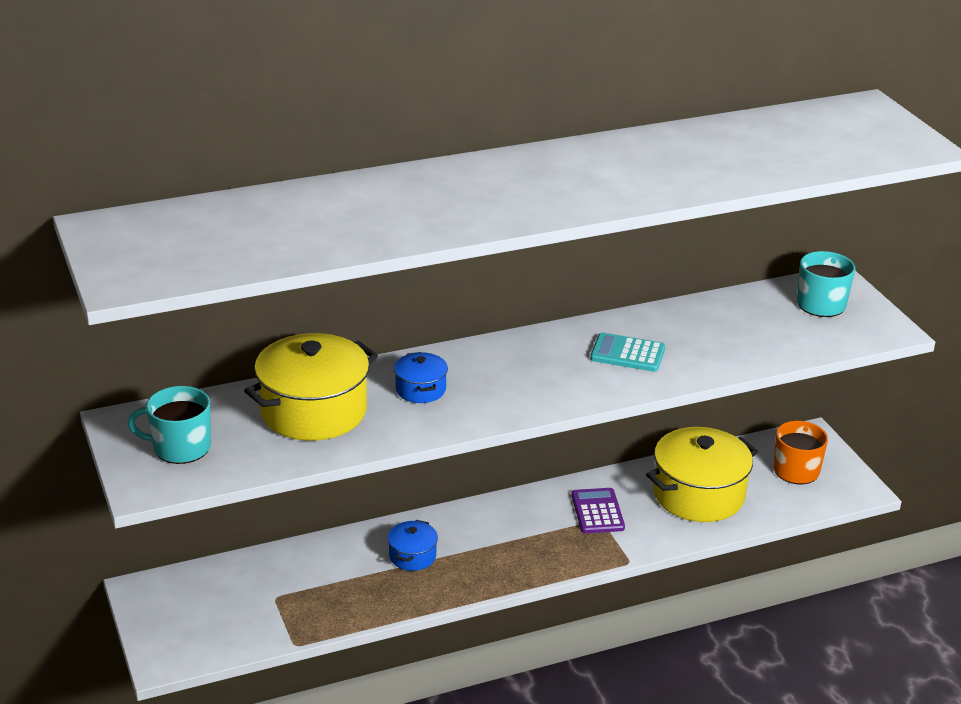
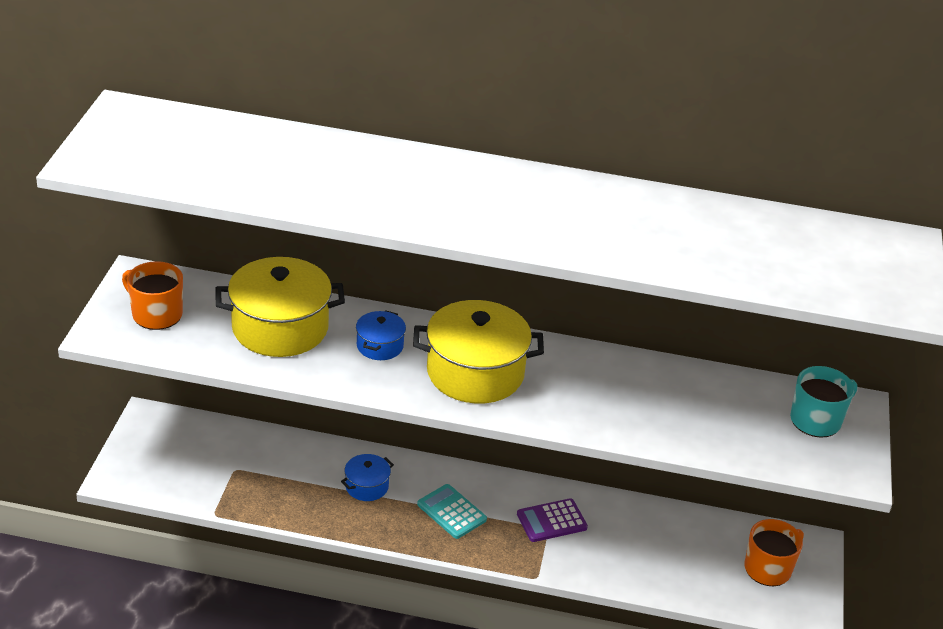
camera: 30 degrees right, 5 degrees up
turquoise mug [128,386,211,464] -> orange mug [122,261,183,330]
purple calculator [571,488,625,534] -> purple calculator turned 135 degrees counterclockwise [517,498,588,542]
turquoise calculator [590,333,665,372] -> turquoise calculator moved to [417,484,487,539]
yellow pot [646,427,758,522] -> yellow pot moved to [413,300,544,404]

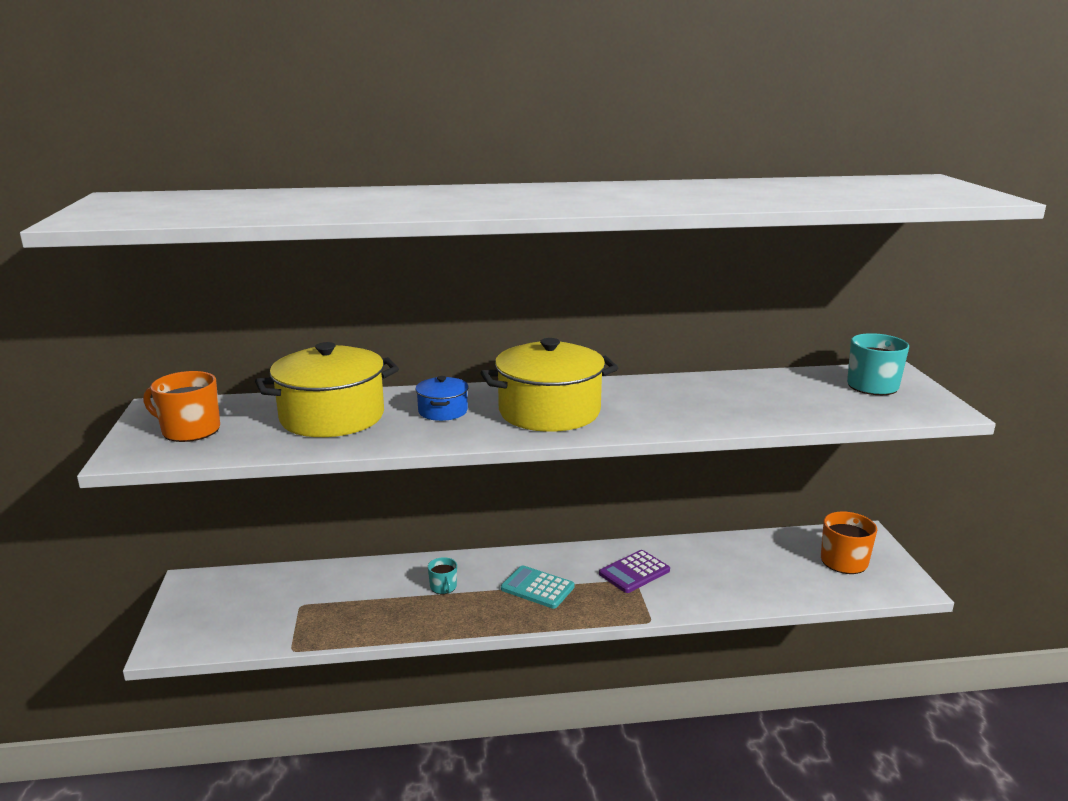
camera: 15 degrees left, 15 degrees down
blue pot [341,454,394,501] -> turquoise mug [428,557,457,594]

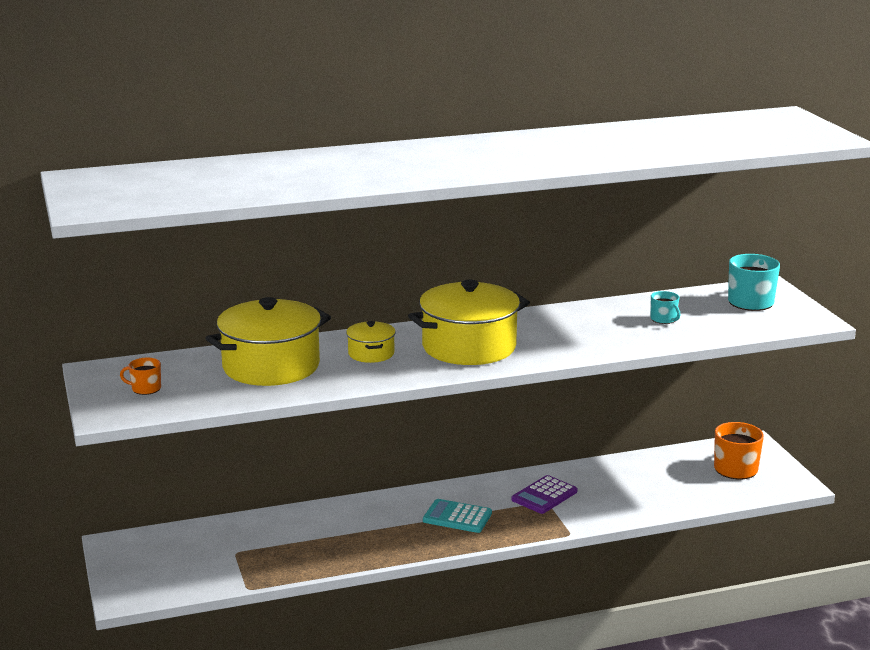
camera: 10 degrees left, 0 degrees up
orange mug [143,371,220,442] -> orange mug [120,358,161,395], size x0.56
blue pot [416,376,469,421] -> yellow pot [346,321,396,363]
turquoise mug [428,557,457,594] -> turquoise mug moved to [651,291,680,324]

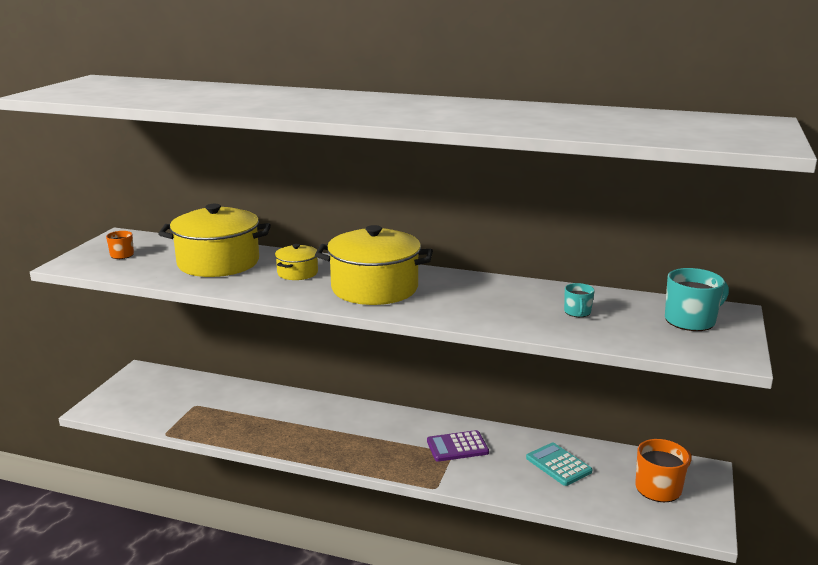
camera: 35 degrees right, 0 degrees up
turquoise calculator [423,499,492,533] -> turquoise calculator moved to [526,442,593,486]

